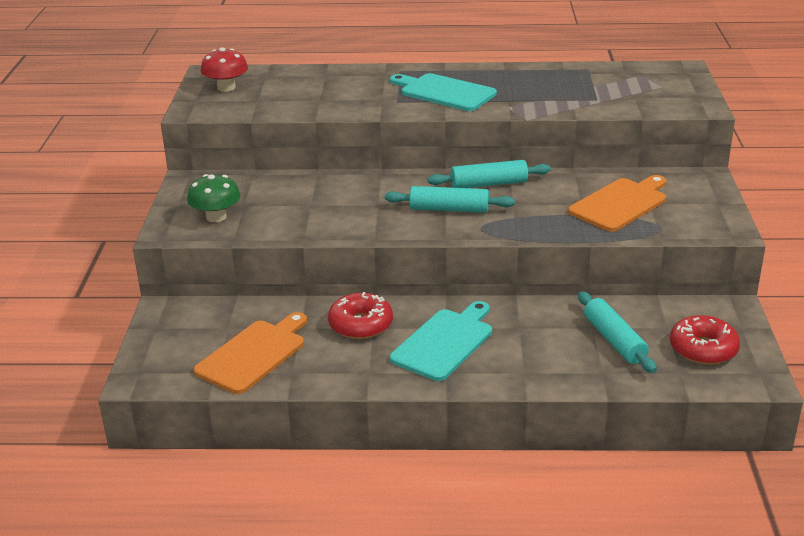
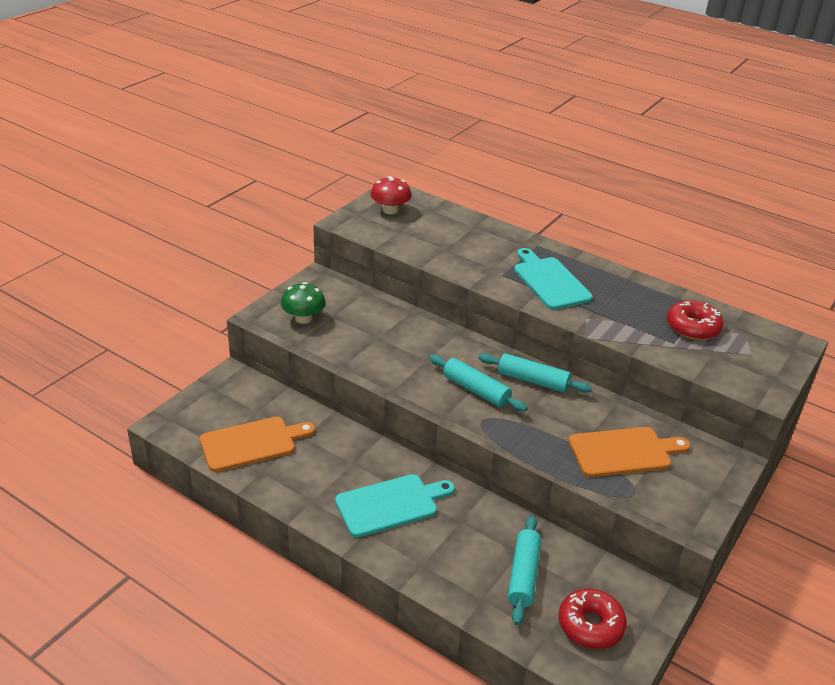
camera: 30 degrees right, 5 degrees up
red donut [328,292,393,339] -> red donut moved to [667,300,724,340]

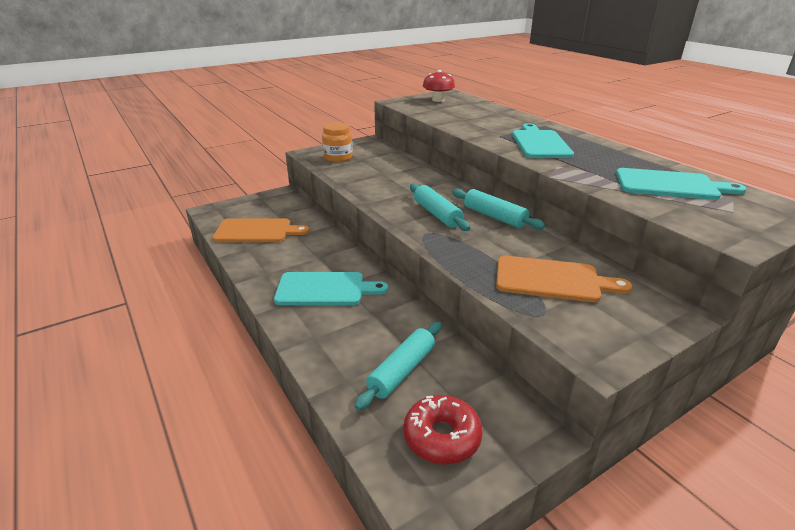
camera: 25 degrees right, 5 degrees down
green mushroom [281,282,326,324] -> orange jar [322,122,353,162]
red donut [667,300,724,340] -> turquoise cutting board [616,168,746,200]

